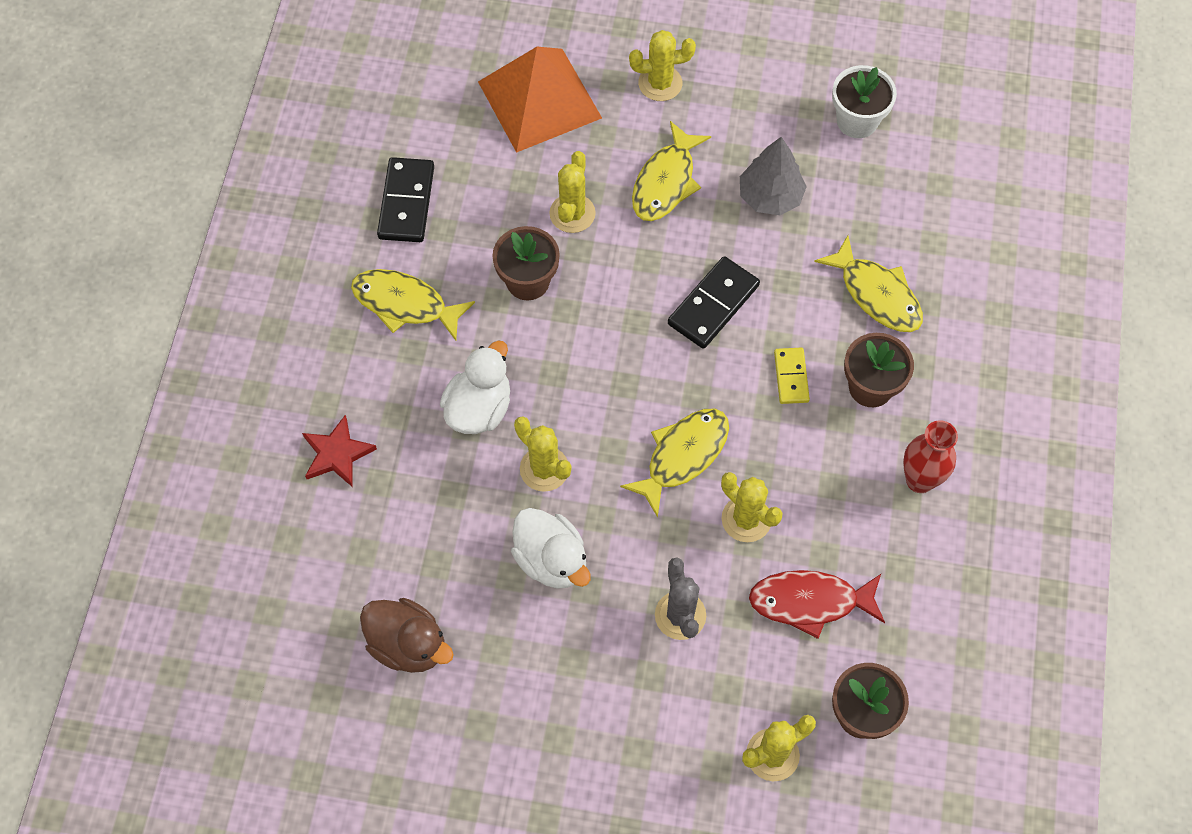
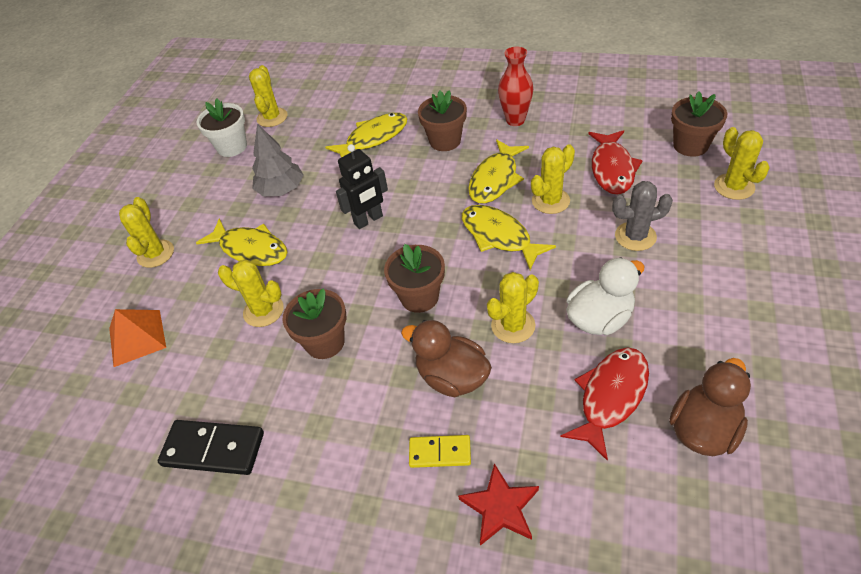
camera: 80 degrees left, 15 degrees down
yellow fish [351,269,475,341] -> yellow fish moved to [468,139,529,203]
white duck [440,341,510,434] -> brown duck [401,320,492,397]
orange pyramid [478,47,602,153] -> orange pyramid [109,309,166,367], size x0.59
black domino [668,256,760,349] -> black robot [336,144,388,229]
yellow domino [774,348,810,404] -> yellow domino moved to [409,435,471,468]
none -> yellow cactus [249,65,287,127]
none -> brown flower pot [384,244,445,313]
none -> red fish [560,348,649,461]

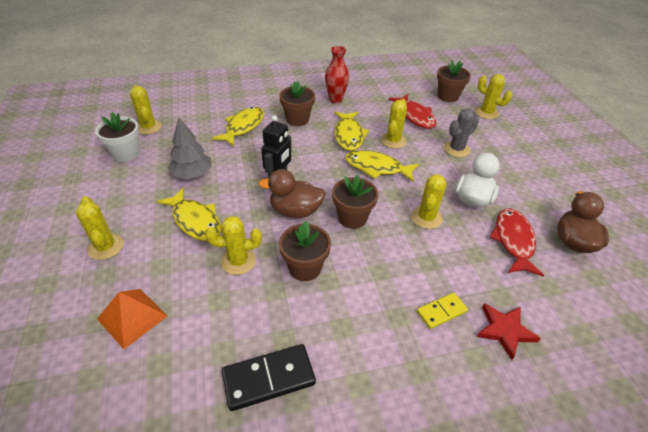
camera: 35 degrees left, 5 degrees down
yellow fish [196,218,287,266] -> yellow fish turned 45 degrees clockwise [156,187,221,241]
brown duck [401,320,492,397] -> brown duck moved to [258,169,326,218]

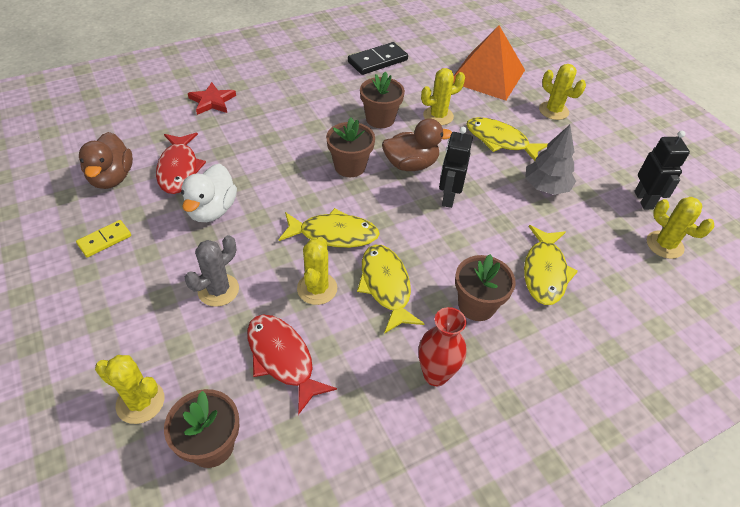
camera: 165 degrees right, 5 degrees up
white flower pot [95,112,140,162] -> black robot [634,131,690,210]
orange pyramid [97,289,167,349] -> orange pyramid [453,25,525,101], size x1.69
yellow cactus [411,174,446,229] -> none
yellow domino [417,293,468,329] -> yellow domino moved to [76,220,131,258]

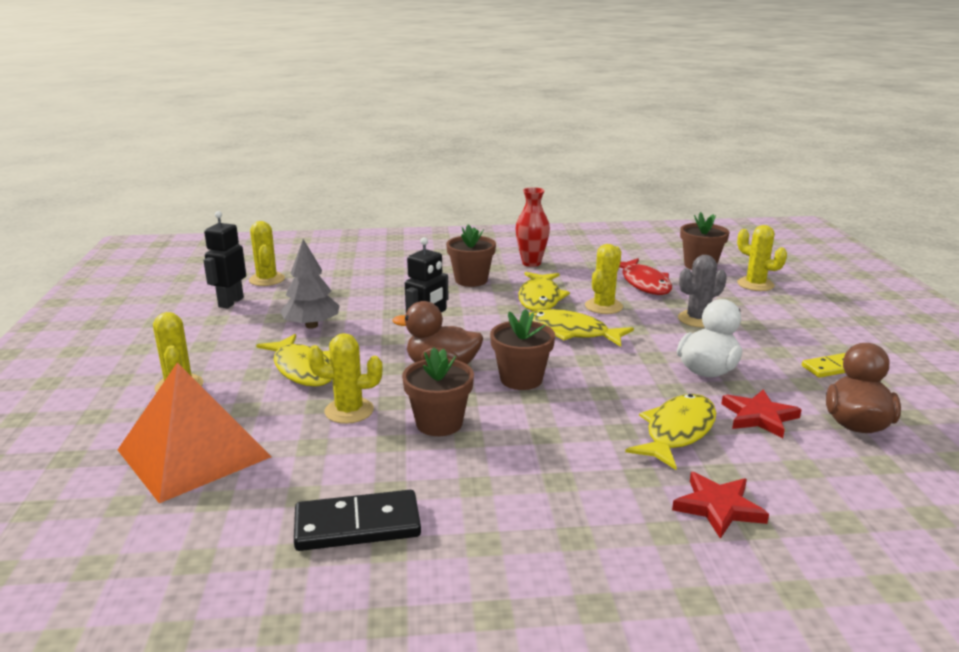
camera: 155 degrees left, 25 degrees down
red fish [156,133,206,194] -> red star [721,390,802,438]
yellow fish [524,225,578,305] -> yellow fish moved to [625,394,716,470]

